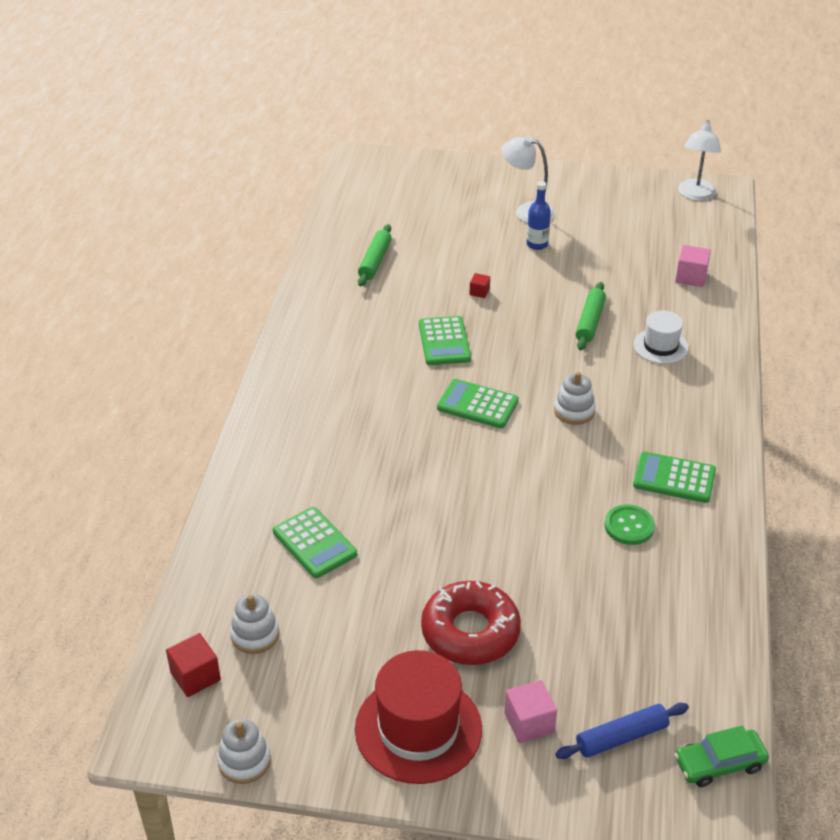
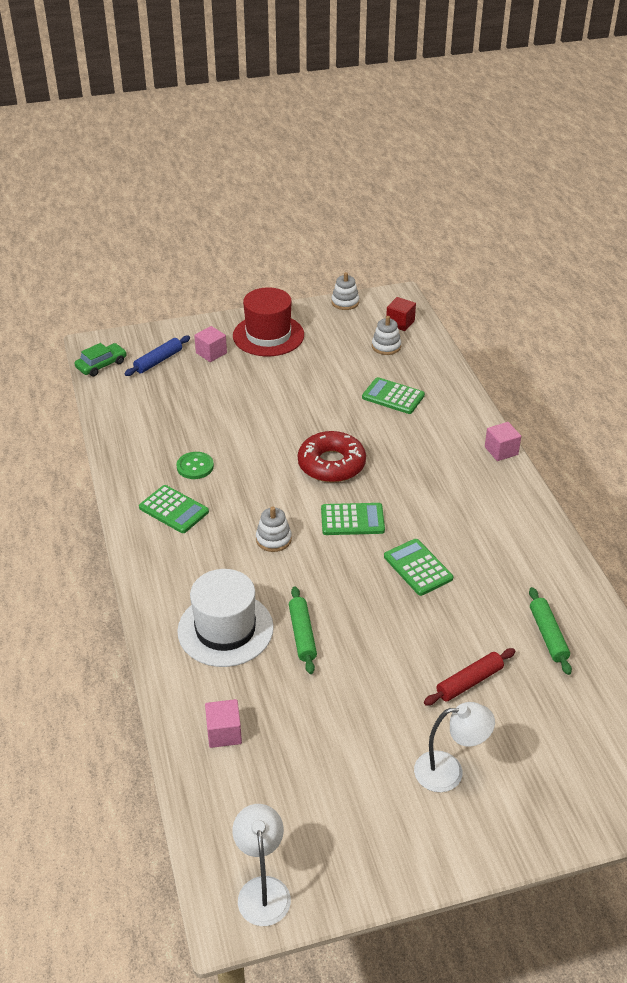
camera: 155 degrees right, 0 degrees up
red donut [421,581,521,665] -> red donut moved to [298,431,366,483]
red cube [470,273,490,298] -> none
blue bottle [527,181,551,250] -> none
white hat [633,310,689,364] -> white hat [177,569,274,667], size x1.76
green calculator [633,452,716,503] -> green calculator turned 45 degrees clockwise [139,485,209,533]
none -> red rolling pin [424,648,515,705]
none -> pink cube [485,422,521,461]

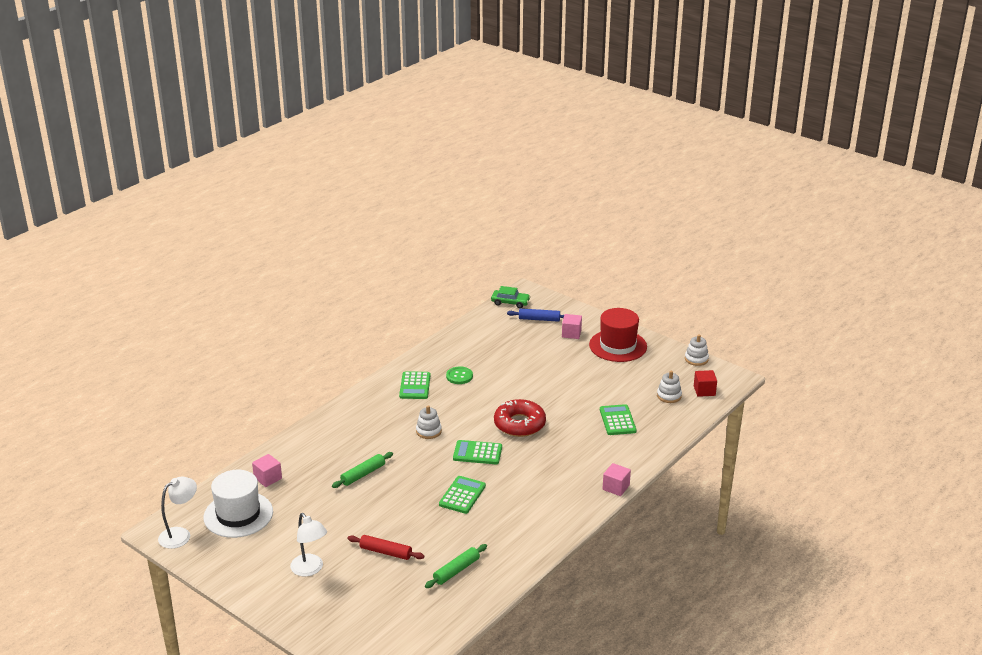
camera: 55 degrees right, 10 degrees down
white hat [177,569,274,667] -> white hat moved to [204,470,273,538]
green calculator [321,503,385,535] -> green calculator turned 135 degrees clockwise [453,440,502,464]

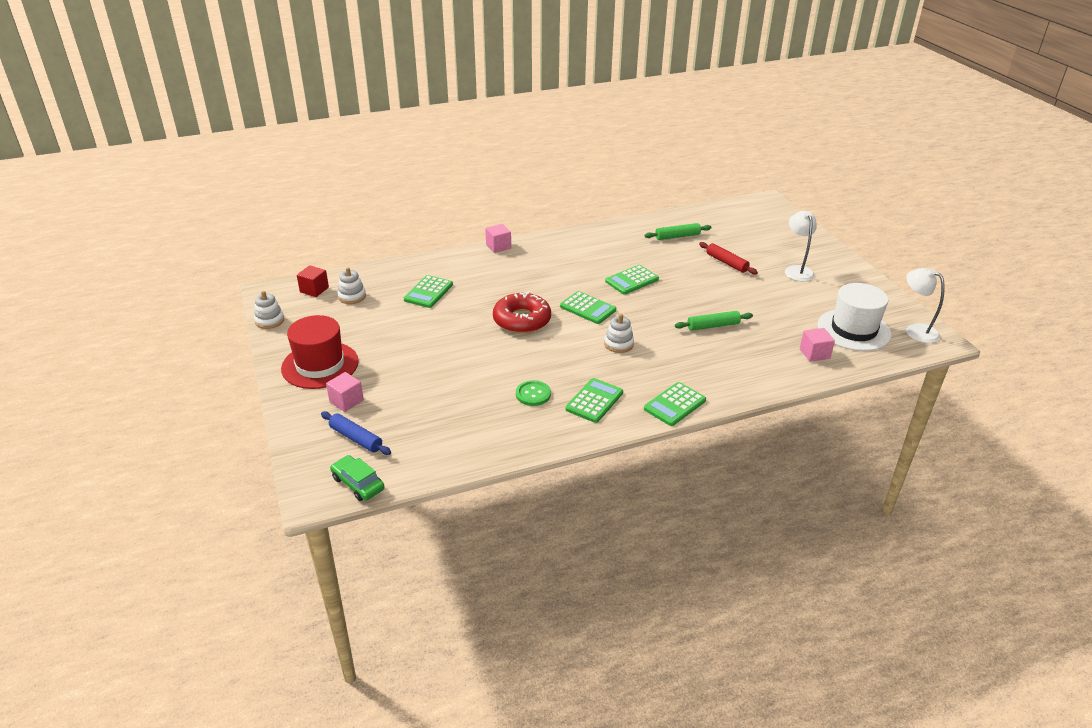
camera: 150 degrees left, 5 degrees up
white lamp [158,477,197,549] -> white lamp turned 60 degrees clockwise [906,268,945,343]
none -> green calculator [644,382,706,426]

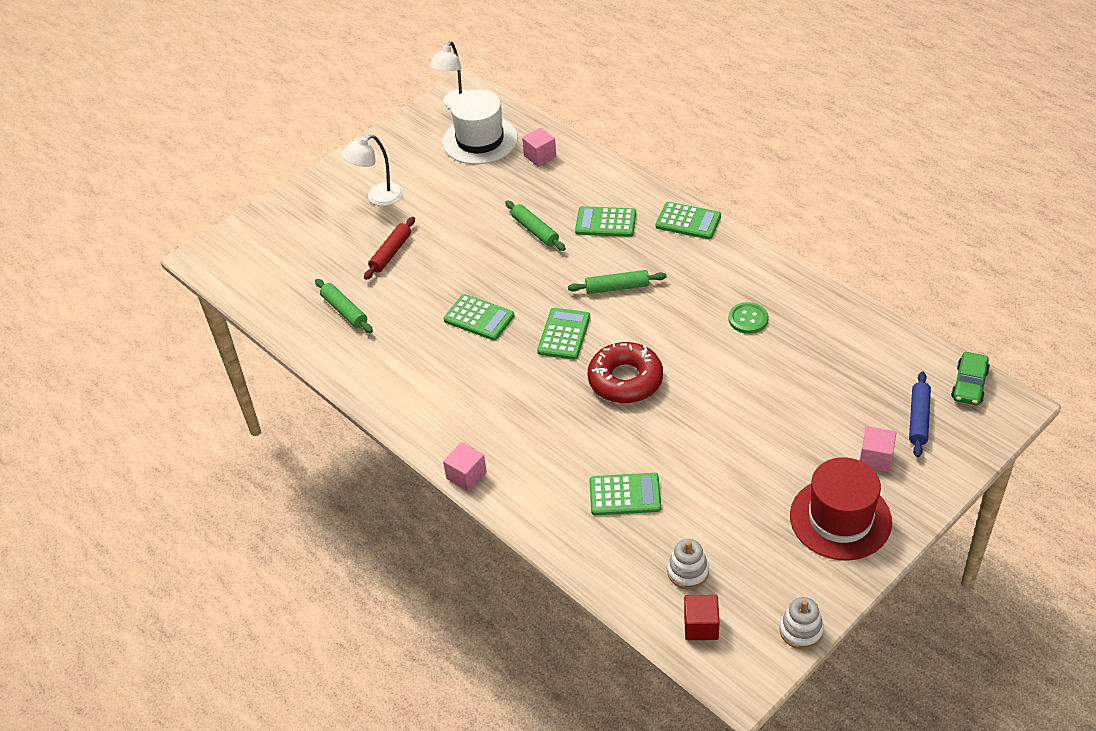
camera: 110 degrees left, 10 degrees up
green calculator [565,378,623,423] -> green calculator moved to [575,206,636,237]
white stacking toy [604,314,634,353] -> green rolling pin [568,270,667,294]

